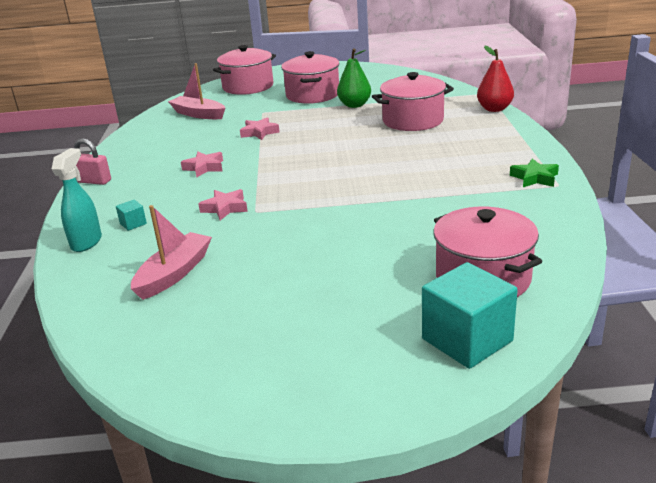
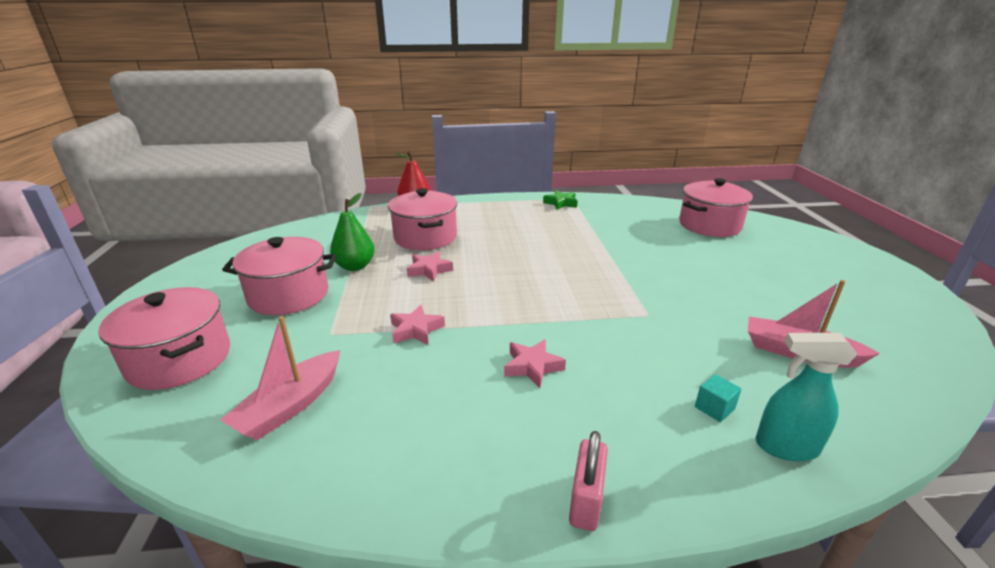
camera: 95 degrees left, 0 degrees up
pink star [198,189,248,220] -> pink star moved to [407,251,453,282]
turquoise cube [422,262,518,369] -> none

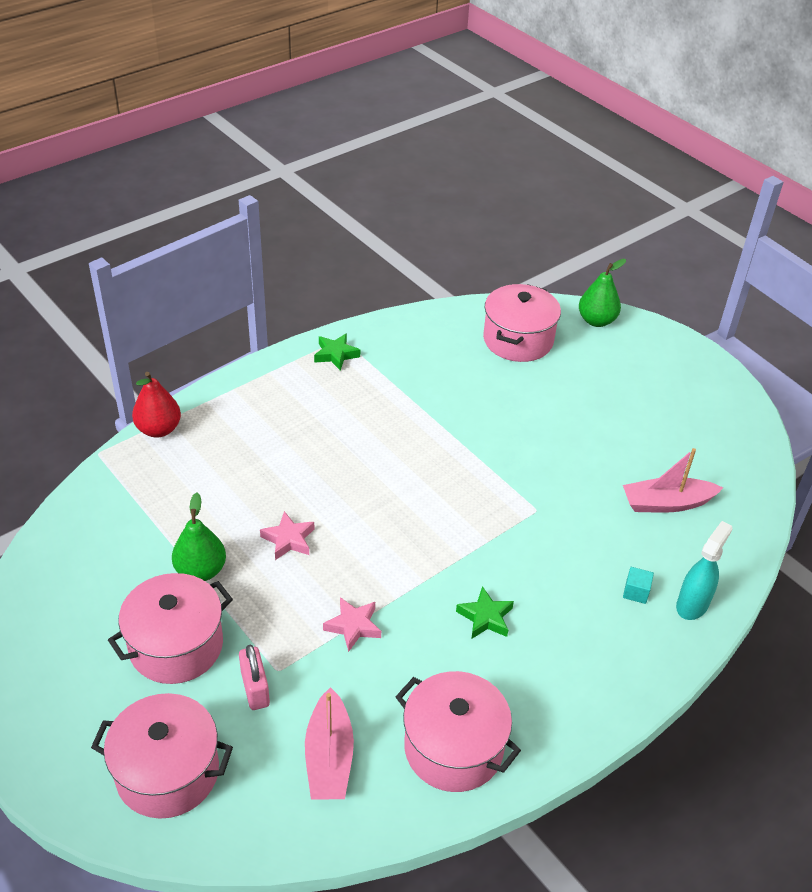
camera: 35 degrees left, 15 degrees up
pink pot [388,188,457,250] -> pink pot moved to [396,671,521,792]
pink star [504,339,566,388] -> green star [456,586,514,639]
pink padlock [569,431,608,531] -> pink padlock moved to [239,645,270,710]
turquoise spray bottle [755,333,858,461] -> turquoise spray bottle turned 150 degrees clockwise [676,521,733,620]
none -> green pear [579,259,626,327]

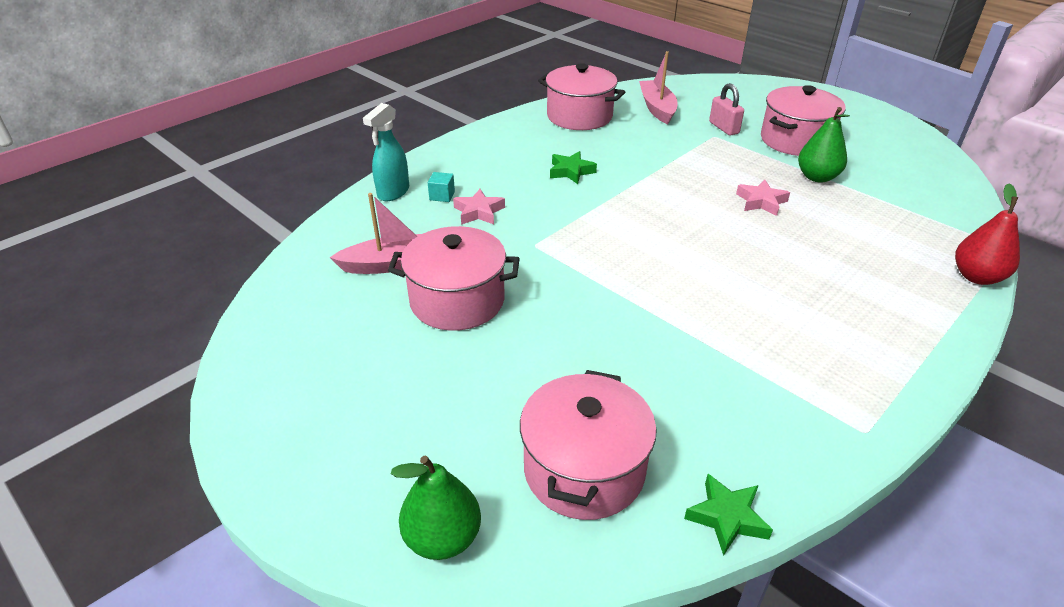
camera: 175 degrees right, 5 degrees down
pink pot [91,693,233,819] -> pink pot moved to [388,226,520,331]
green star [314,333,360,371] -> green star moved to [684,474,773,556]
pink star [323,597,381,652] -> pink star moved to [453,189,505,225]

